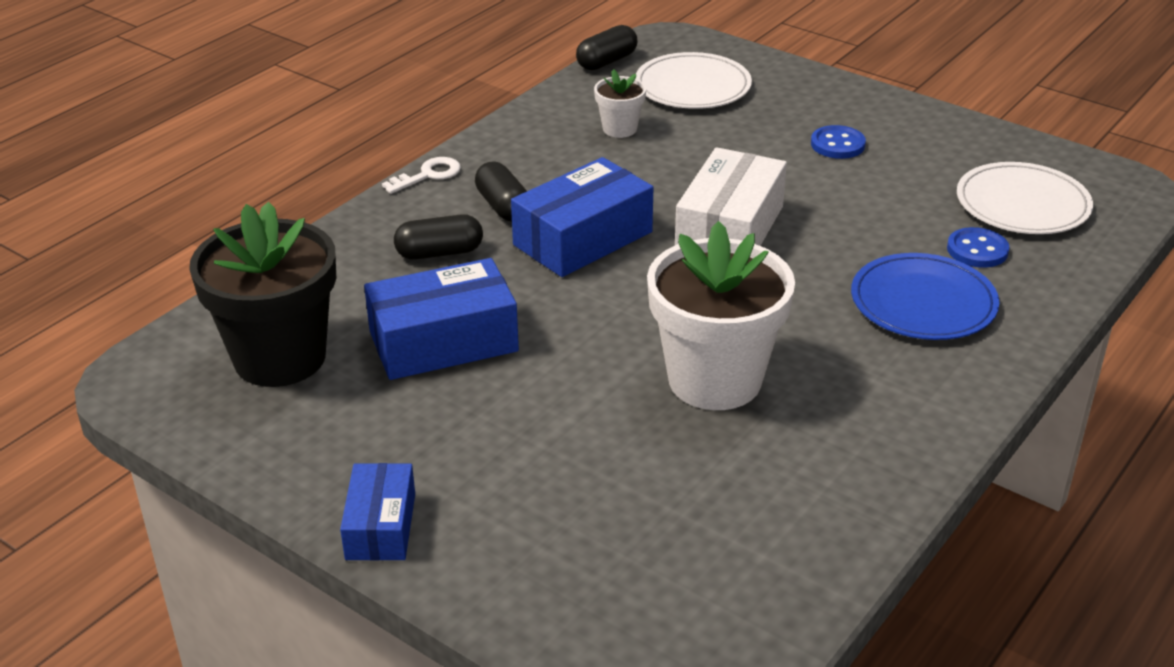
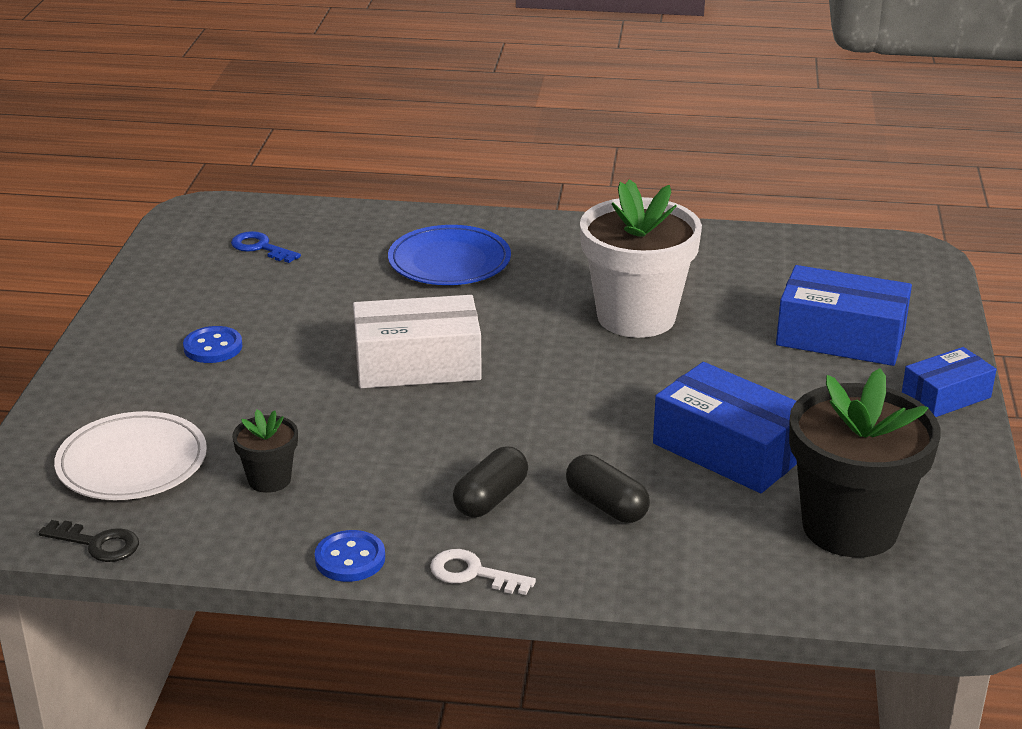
camera: 120 degrees left, 5 degrees down
blue box [511,157,653,277] -> blue box moved to [776,265,912,366]
black capsule [576,25,637,70] -> black key [39,520,139,562]
white flower pot [594,69,646,138] -> black flower pot [232,409,298,493]
blue button [947,227,1009,268] -> blue button moved to [315,530,385,582]
white plate [957,162,1093,234] -> blue key [231,231,301,263]

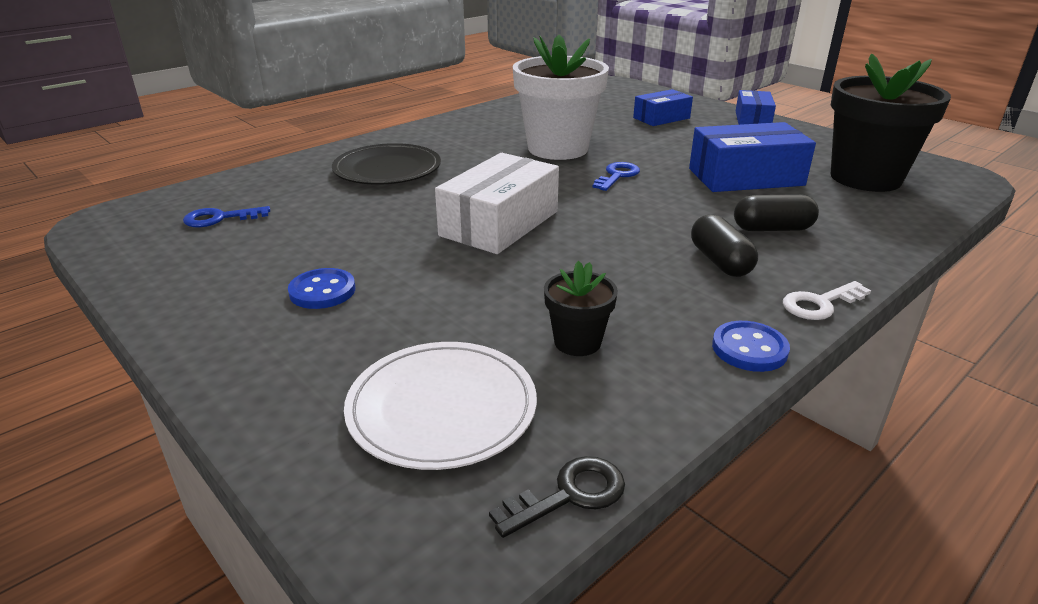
camera: 50 degrees left, 0 degrees up
blue plate [388,225,511,285] -> black plate [332,143,441,185]
blue box [776,265,912,366] -> blue box [633,89,693,126], size x0.61
none -> blue key [593,162,640,191]

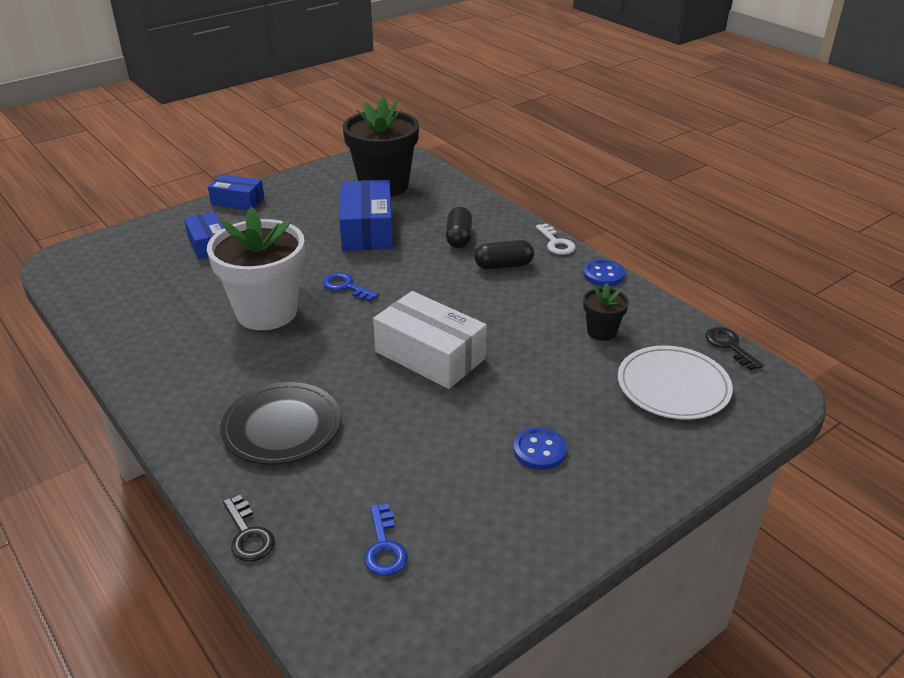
camera: 85 degrees left, 5 degrees up
none -> black key [223,495,275,562]

